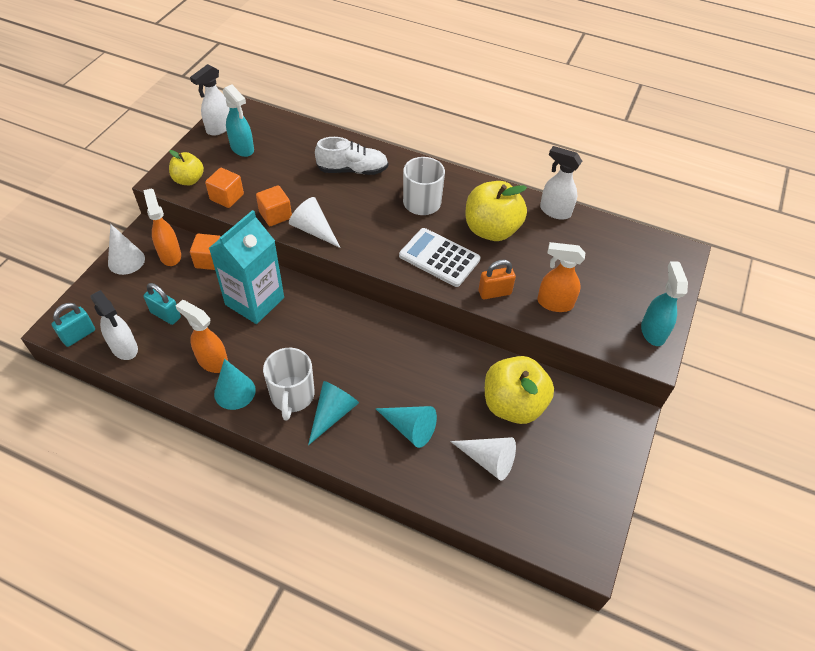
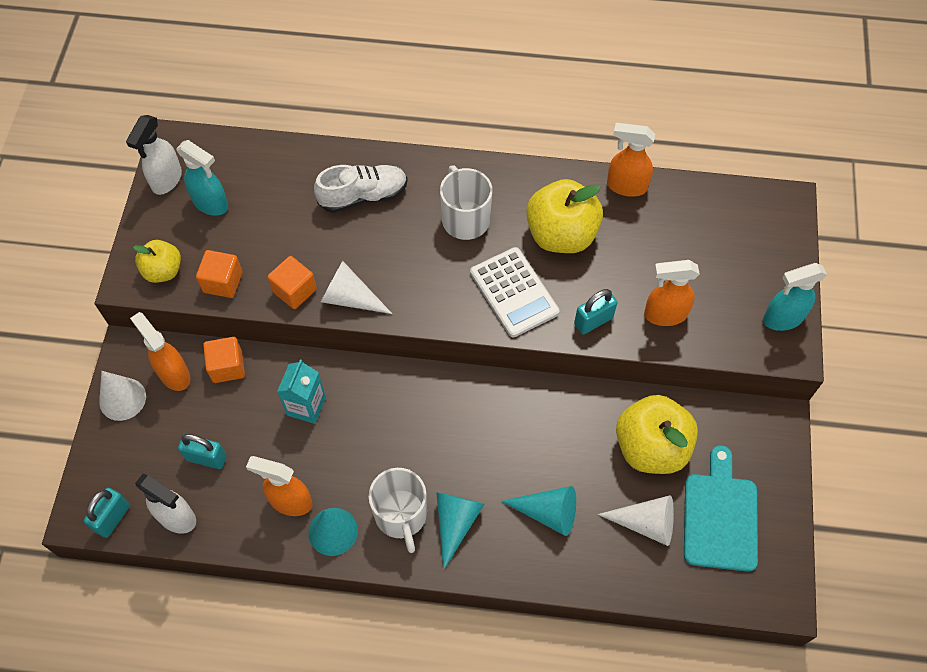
camera: 15 degrees left, 10 degrees up
turquoise carton [209,210,284,324] -> turquoise carton [277,359,326,424], size x0.58
white calculator [399,228,481,287] -> white calculator turned 135 degrees counterclockwise [470,247,560,337]
orange padlock [478,260,516,299] -> turquoise padlock [574,289,617,334]
white spray bottle [540,146,582,220] -> orange spray bottle [607,123,655,197]
turquoise spray bottle [641,261,688,346] -> turquoise spray bottle turned 90 degrees counterclockwise [763,263,827,331]
none -> turquoise cutting board [684,445,758,572]

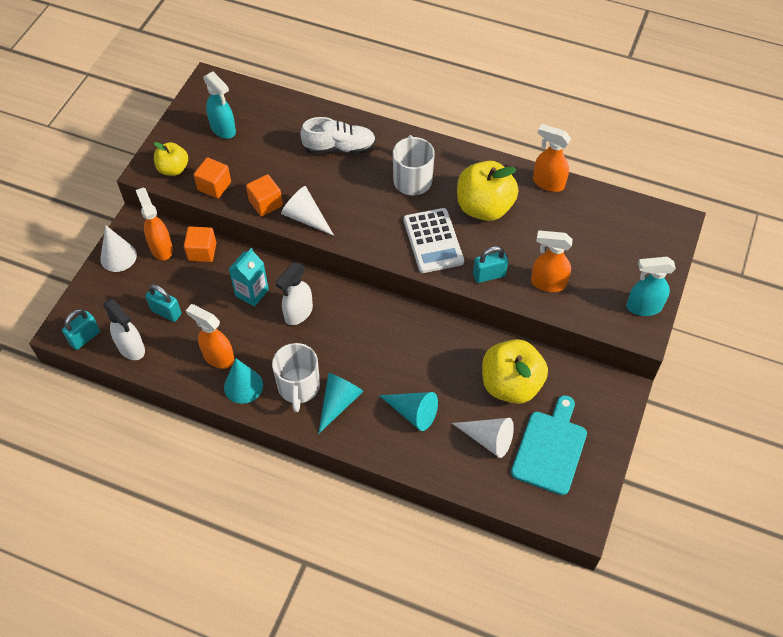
camera: 15 degrees right, 5 degrees down
white spray bottle [126,115,182,195] -> white spray bottle moved to [276,263,313,325]

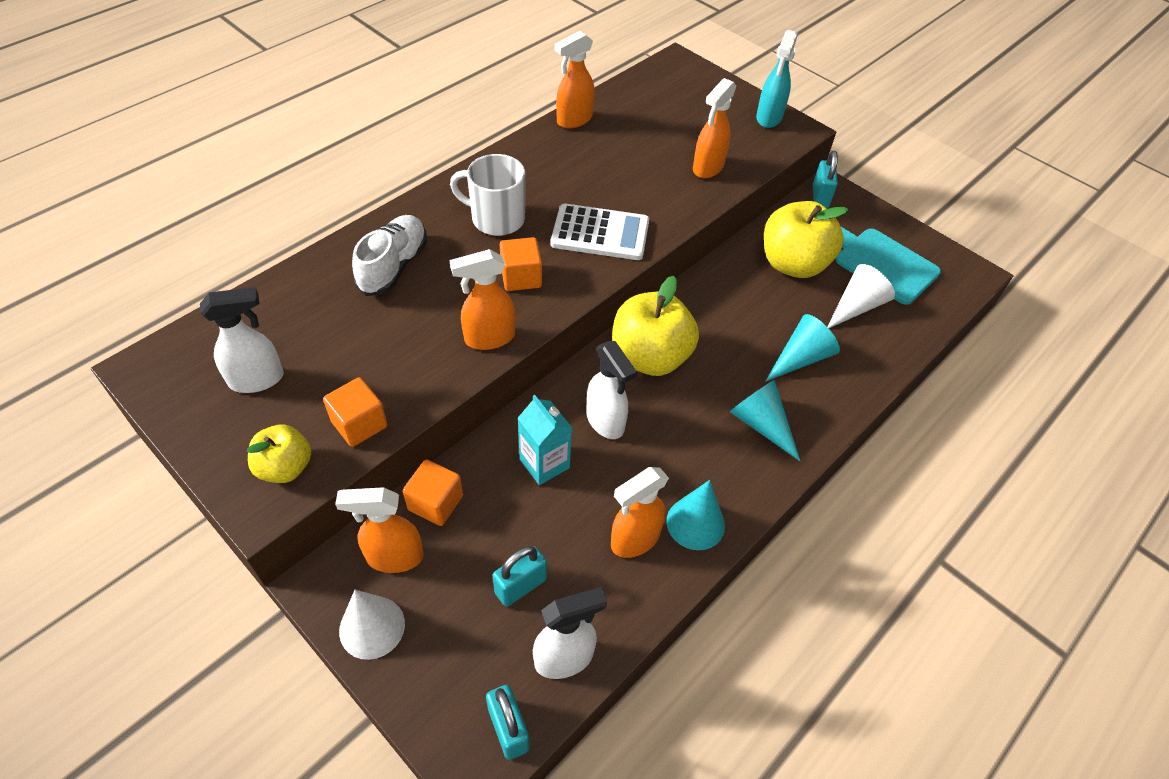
camera: 70 degrees left, 5 degrees down
turquoise spray bottle [203,72,236,139] -> white spray bottle [200,287,284,393]
orange cube [246,174,283,216] -> orange cube moved to [500,237,542,291]
white mug [272,343,320,412] -> none
white cone [281,186,334,236] -> orange spray bottle [450,249,515,350]
yellow apple [457,161,518,221] -> yellow apple moved to [612,276,699,376]
turquoise padlock [473,246,508,283] -> turquoise padlock moved to [813,151,838,208]

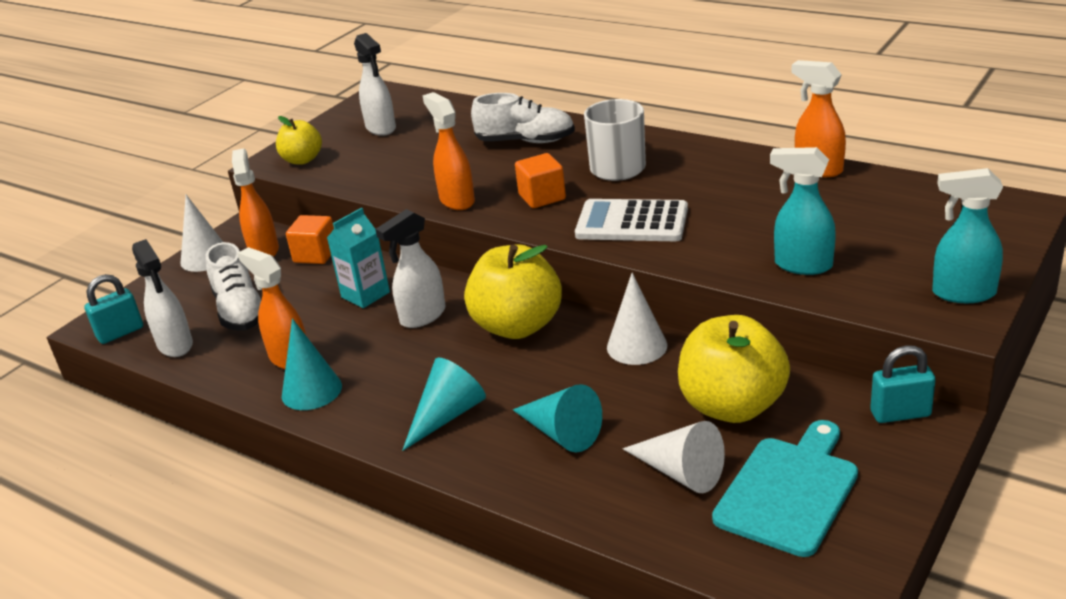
camera: 85 degrees right, 20 degrees down
orange cube [323,377,388,447] -> none
turquoise padlock [493,546,547,607] -> white shoe [205,242,262,331]
white calculator [551,203,649,260] -> white calculator turned 105 degrees clockwise [575,199,688,241]
orange spray bottle [693,78,736,179] -> turquoise spray bottle [770,147,836,275]
none -> white cone [607,273,667,365]

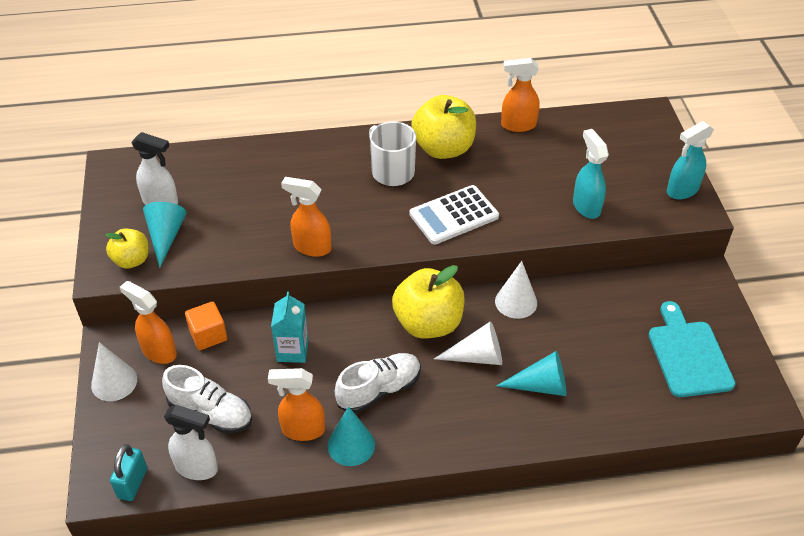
camera: 45 degrees left, 15 degrees up
white spray bottle [375,209,446,328] -> none
turquoise cone [402,358,486,451] -> turquoise cone moved to [143,202,186,268]
white shoe [471,93,575,143] -> white shoe moved to [335,353,421,413]
orange cube [515,153,566,208] -> none
white cone [623,421,725,493] -> white cone moved to [434,321,502,365]
yellow apple [678,315,790,423] -> yellow apple moved to [411,95,476,159]
turquoise spray bottle [770,147,836,275] -> turquoise spray bottle turned 90 degrees clockwise [573,129,609,219]
turquoise padlock [870,346,936,423] -> none

